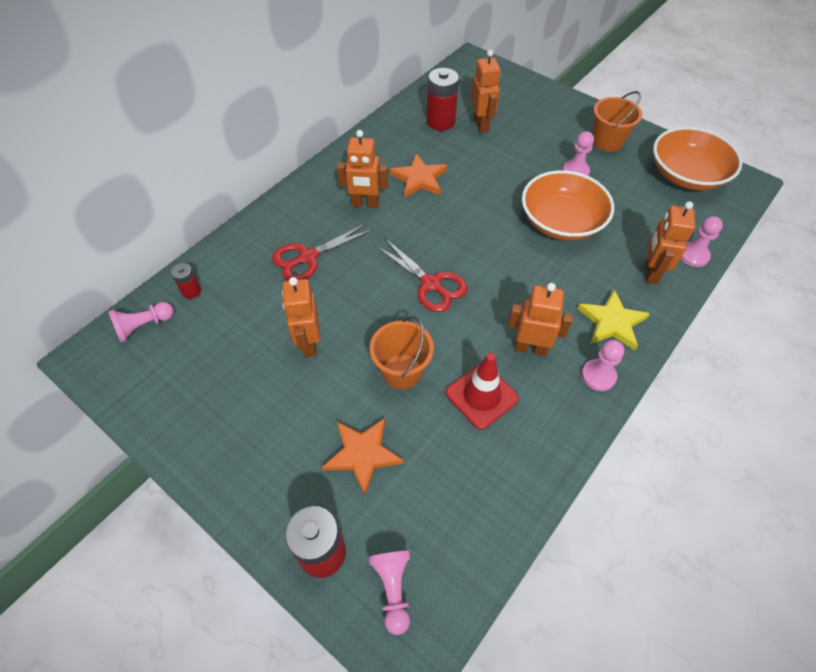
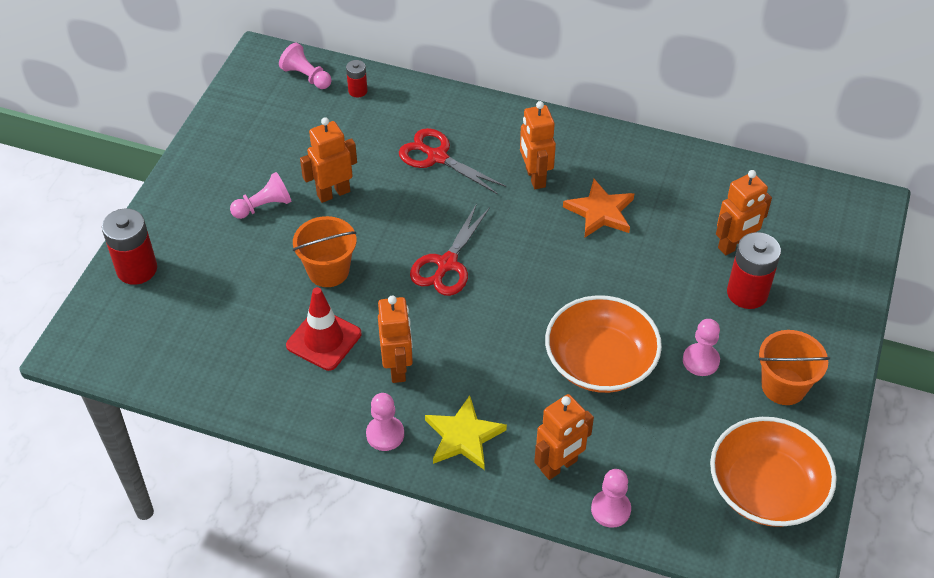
camera: 70 degrees right, 5 degrees down
orange star [322,418,404,495] -> none
pink pawn [368,551,410,635] -> pink pawn moved to [230,172,292,219]
red battery [427,68,459,131] -> red battery moved to [727,232,781,309]
orange robot [646,201,695,284] -> orange robot turned 150 degrees clockwise [534,394,594,480]

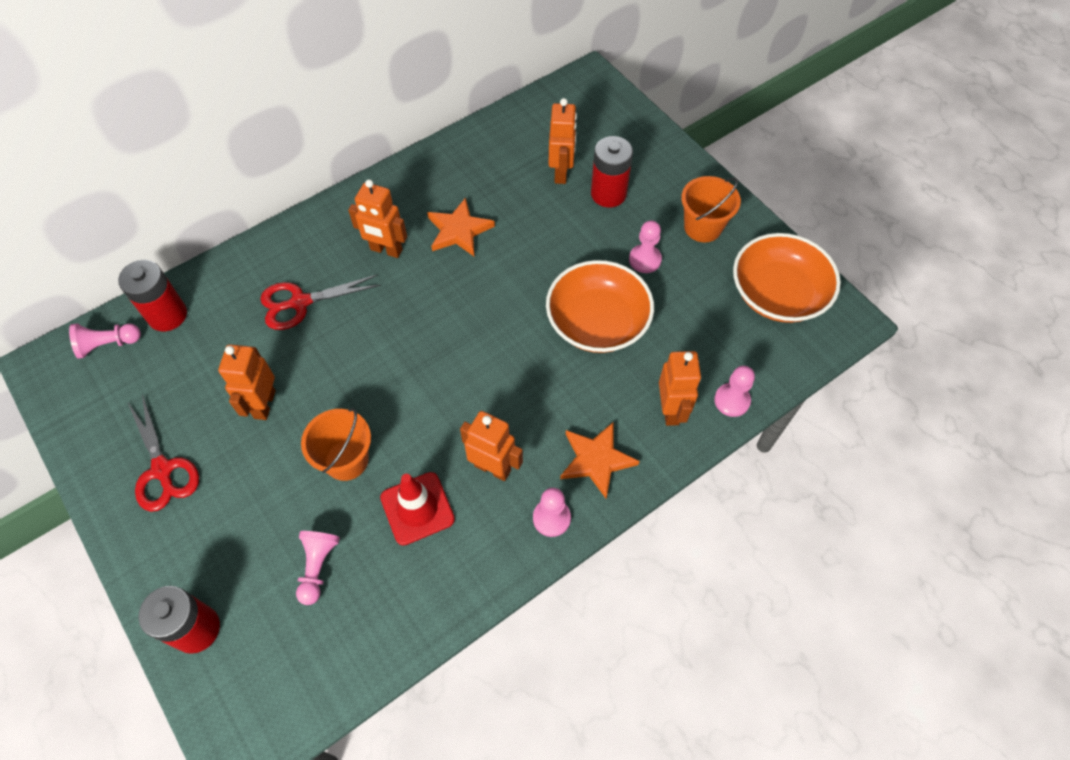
camera: 55 degrees left, 10 degrees up
pink pawn [230,172,292,219] -> pink pawn moved to [296,531,340,605]
red battery [346,60,368,97] -> red battery [118,260,187,331], size x1.88
red scissors [410,203,490,296] -> red scissors moved to [128,394,199,512]
yellow star [425,395,507,470] -> orange star [560,422,640,498]

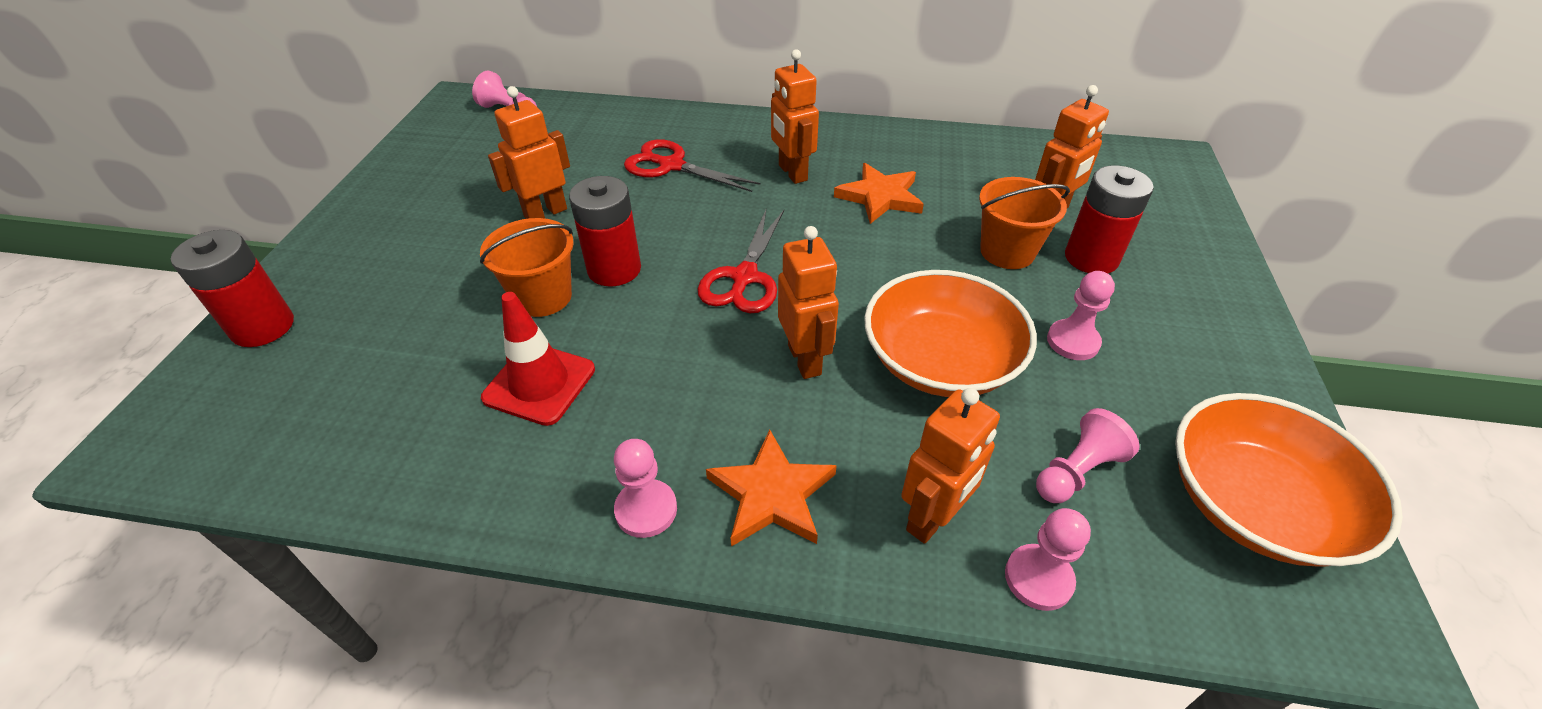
camera: 45 degrees right, 15 degrees down
red battery [118,260,187,331] -> red battery moved to [569,176,641,286]
red scissors [128,394,199,512] -> red scissors moved to [697,210,784,313]
pink pawn [296,531,340,605] -> pink pawn moved to [1036,408,1140,503]
orange robot [460,411,523,481] -> orange robot moved to [778,226,839,379]
orange bucket [681,176,741,243] -> orange bucket moved to [979,177,1070,269]

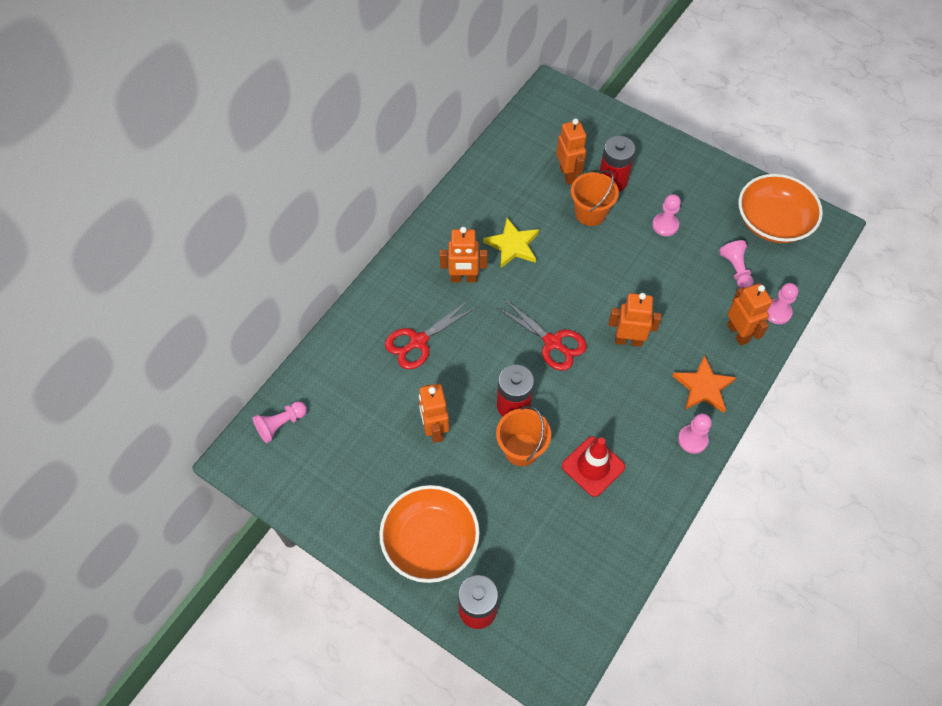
camera: 65 degrees left, 15 degrees up
orange star [834,163,924,224] -> yellow star [483,218,539,268]
orange bowl [864,270,1037,397] -> orange bowl moved to [379,485,480,583]

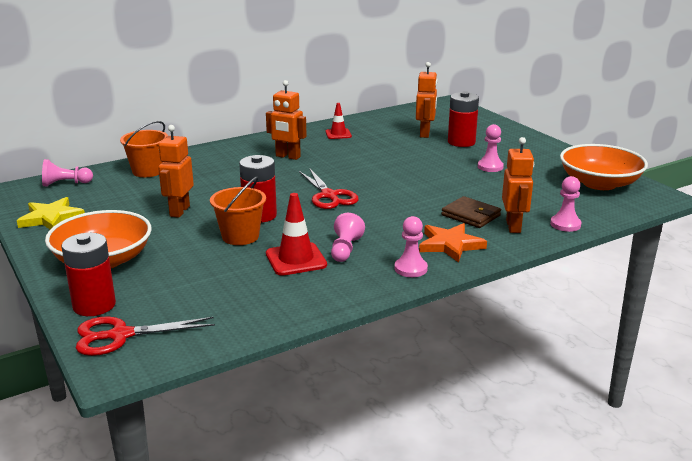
camera: 25 degrees right, 35 degrees down
red scissors [385,300,475,369] -> red scissors moved to [76,316,215,356]
yellow star [483,218,539,268] -> yellow star moved to [17,197,85,229]
orange bucket [571,170,619,226] -> orange bucket moved to [120,121,168,177]
orange robot [609,293,661,347] -> none
pink pawn [719,240,753,288] -> pink pawn moved to [331,213,365,262]
none -> red traffic cone [325,103,352,139]
none -> brown wallet [441,196,501,228]

